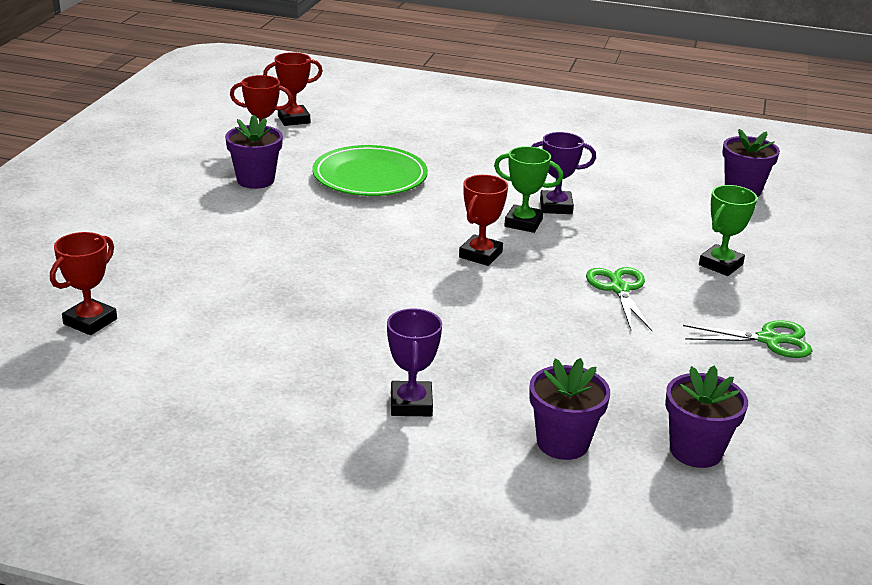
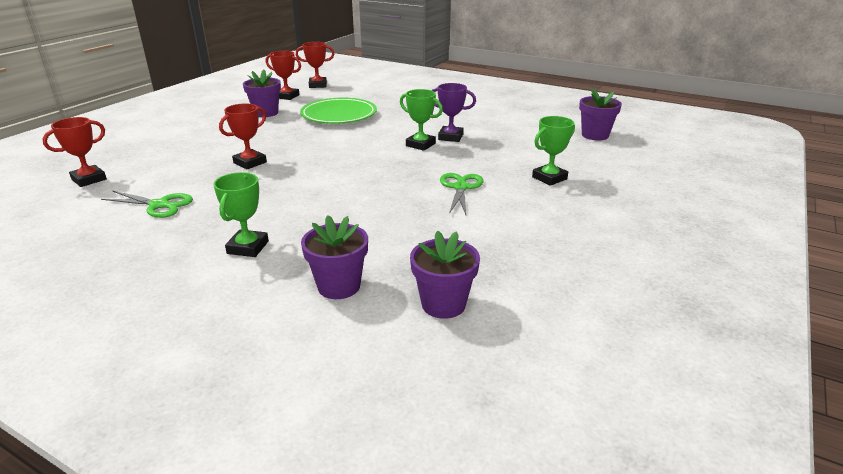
camera: 15 degrees right, 0 degrees up
purple trophy [387,308,442,416] -> green trophy [213,172,269,257]
red trophy [459,175,508,266] -> red trophy moved to [219,104,267,169]
green scissors [683,320,813,358] -> green scissors moved to [101,191,193,218]

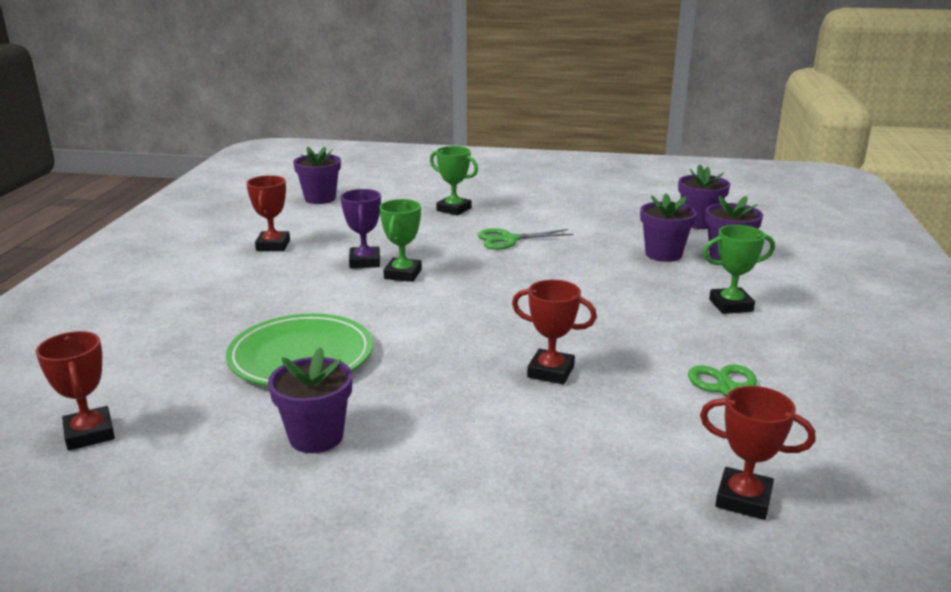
camera: 110 degrees left, 5 degrees down
red trophy [266,51,301,100] -> red trophy moved to [246,175,290,251]
none -> purple flower pot [640,194,697,262]

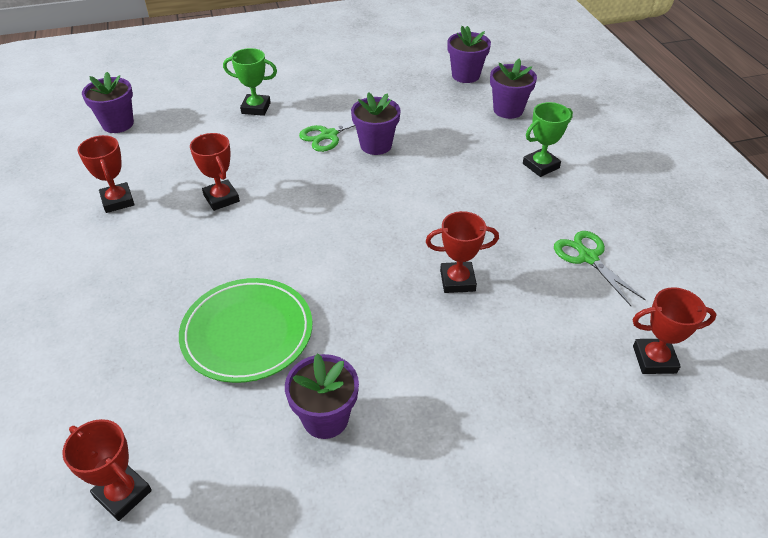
camera: 25 degrees left, 20 degrees up
purple trophy [341,189,381,268] -> red trophy [190,133,240,211]
green trophy [379,199,422,282] -> none
purple flower pot [640,194,697,262] -> purple flower pot moved to [351,92,401,155]

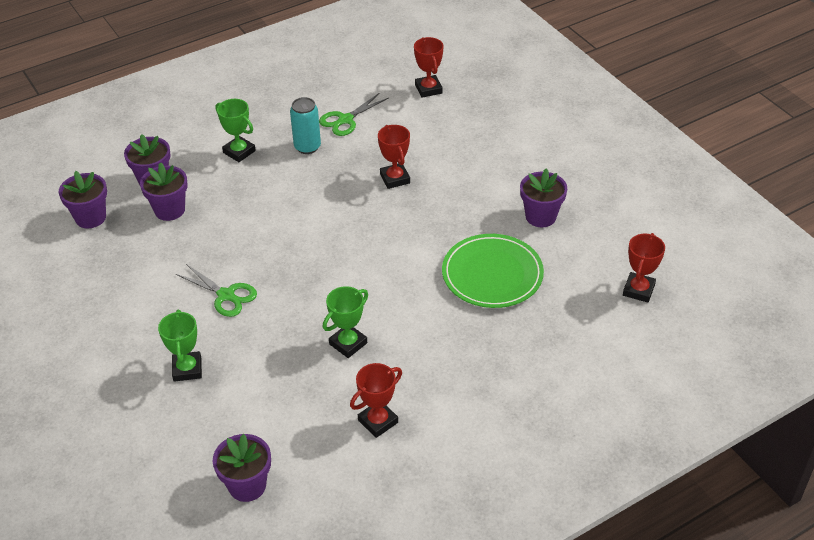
camera: 105 degrees left, 0 degrees up
red trophy [190,133,240,211] -> green trophy [323,286,368,358]
purple flower pot [351,92,401,155] -> purple flower pot moved to [140,162,188,221]
none -> turquoise can [290,97,321,154]

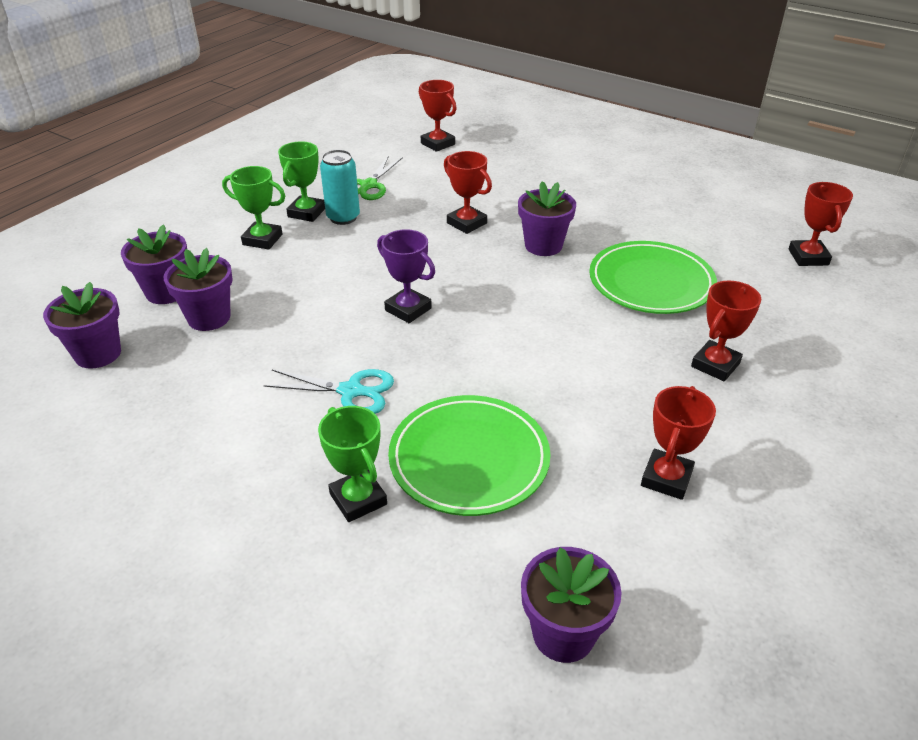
camera: 25 degrees left, 5 degrees down
green scissors [176,264,257,317] -> turquoise scissors [263,369,394,414]
green trophy [323,286,368,358] -> green trophy moved to [278,141,325,222]
purple flower pot [520,168,567,227] -> purple flower pot moved to [518,181,576,256]
none -> purple trophy [377,229,435,323]
none -> green plate [388,395,551,516]
none -> red trophy [691,281,761,381]

